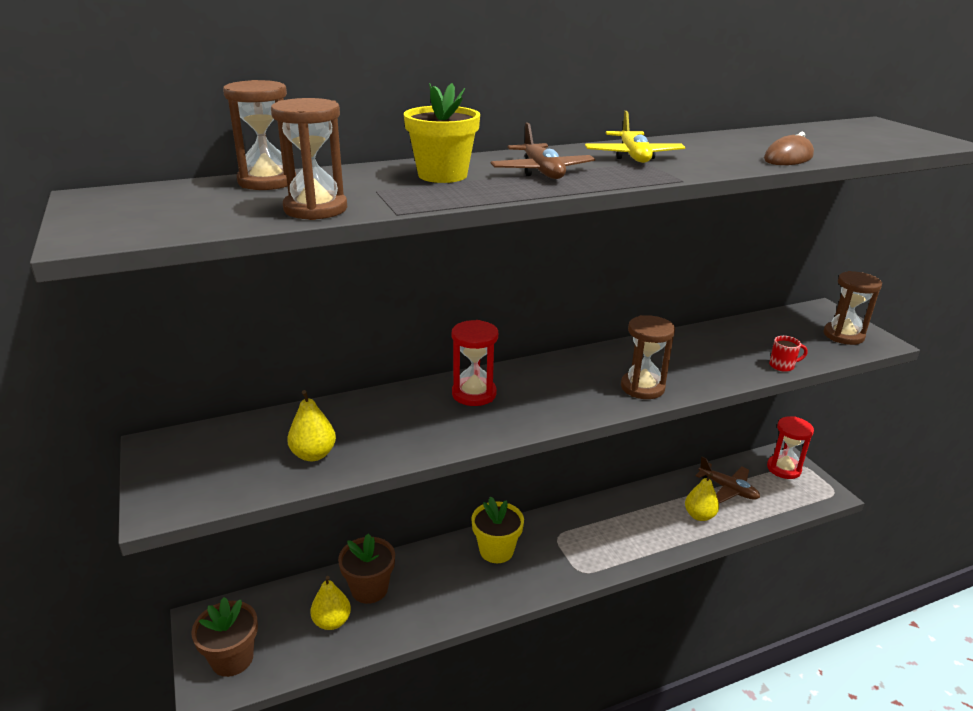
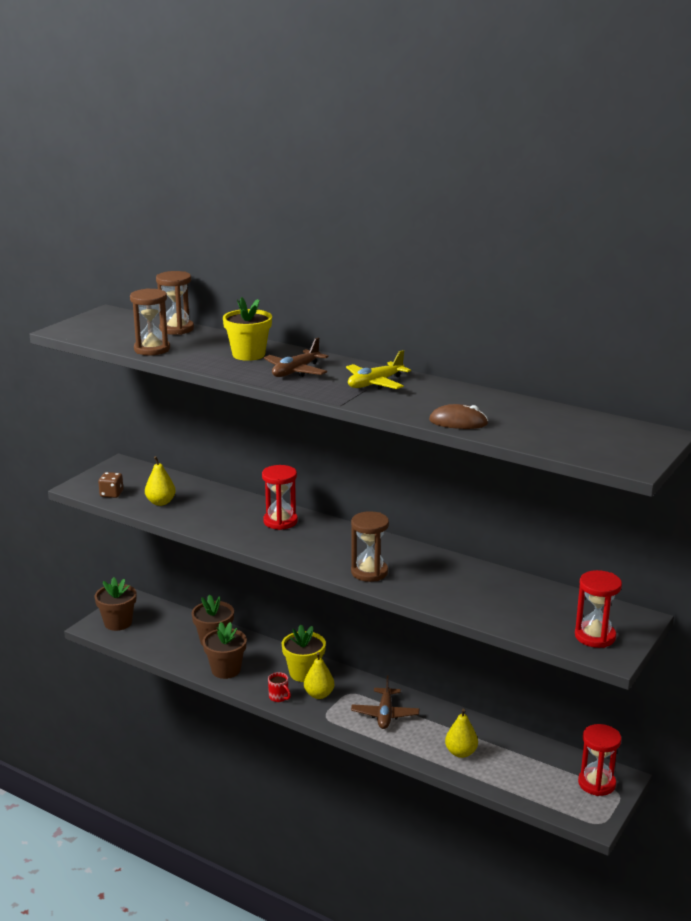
camera: 55 degrees right, 5 degrees down
yellow pear [310,576,351,630] -> yellow pear moved to [304,652,334,699]
brown plane [695,456,760,503] -> brown plane moved to [351,676,419,729]
red mug [769,336,808,372] -> red mug moved to [268,672,291,702]
brown hourglass [823,271,882,345] -> red hourglass [575,570,622,648]
none -> brown dice [98,472,123,498]
none -> brown flower pot [202,622,247,679]

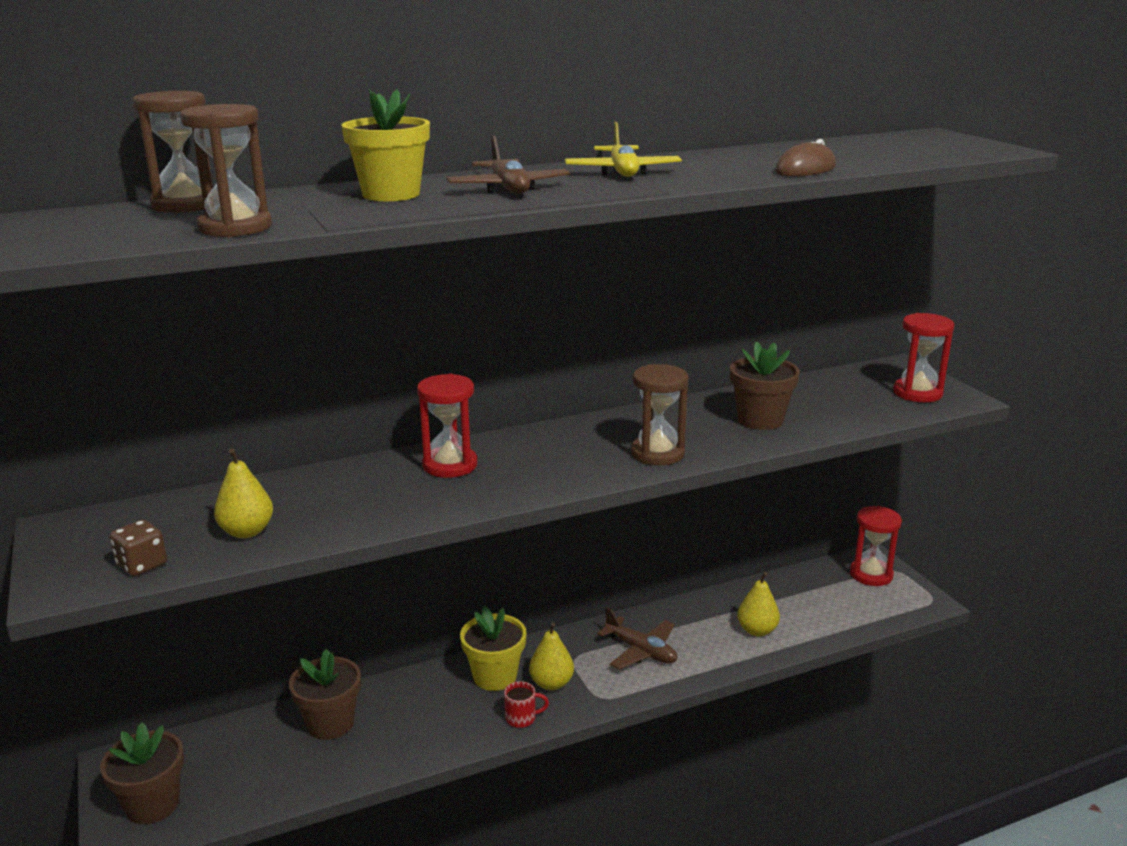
camera: 55 degrees left, 0 degrees up
brown flower pot [202,622,247,679] -> brown flower pot moved to [730,341,800,430]

